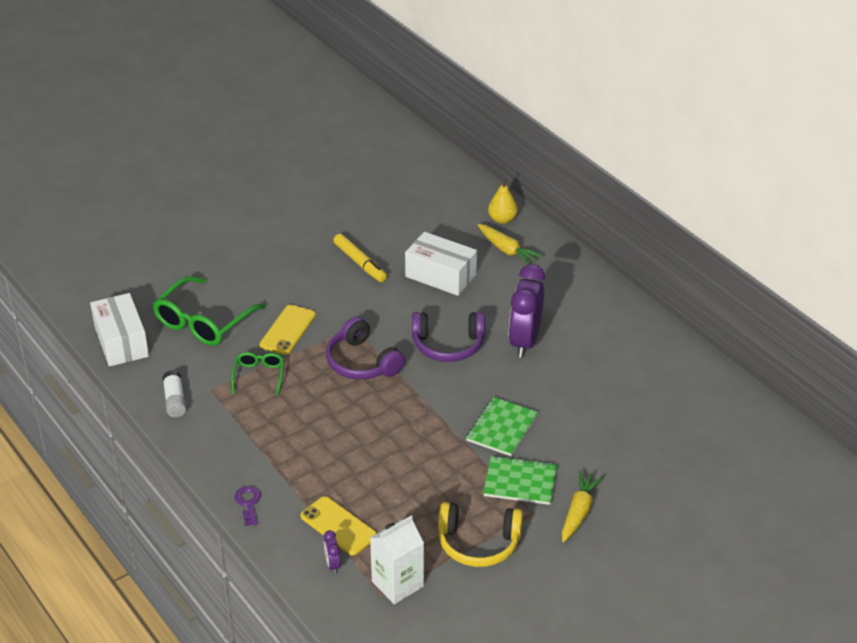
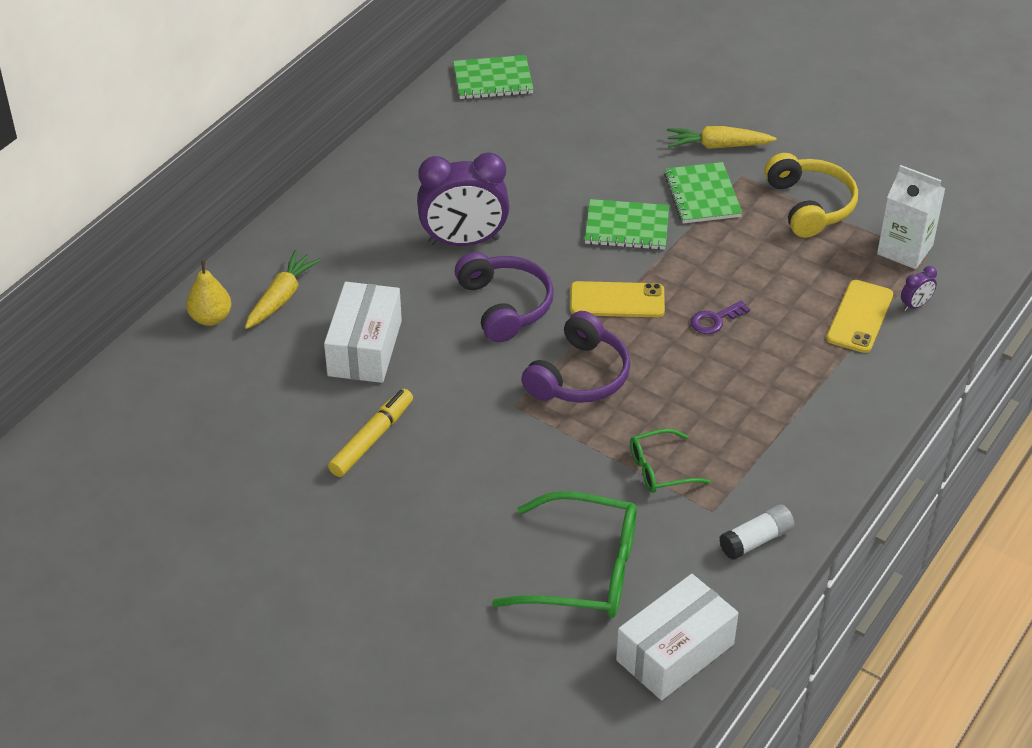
camera: 110 degrees left, 5 degrees up
purple key [235,486,261,526] -> purple key moved to [690,300,750,334]
yellow phone [259,305,316,355] -> yellow phone moved to [570,281,665,317]
none -> green notebook [453,55,534,99]

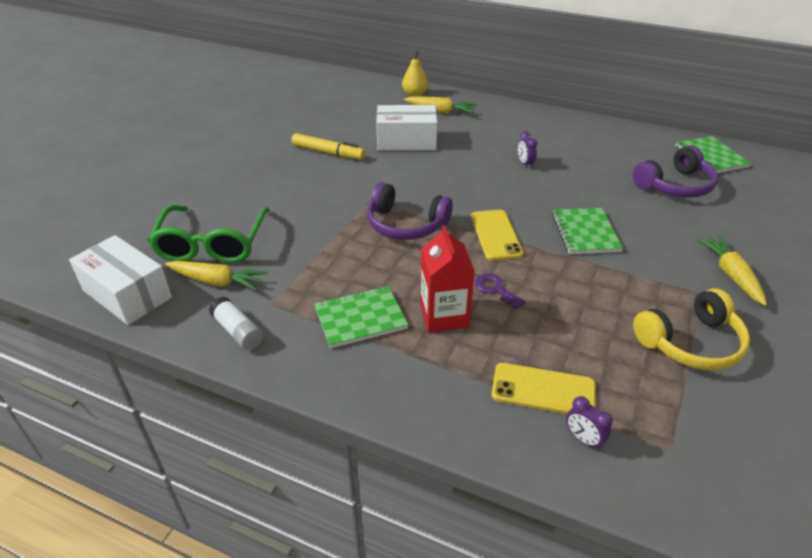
camera: 80 degrees right, 5 degrees down
purple clock [417,152,510,246] -> purple clock [518,131,537,169], size x0.41
purple headphones [455,252,554,342] -> purple headphones moved to [633,145,718,198]
green glasses [630,429,711,493] -> none
green notebook [664,162,742,223] -> green notebook moved to [314,286,408,348]
white carton [877,165,946,269] -> none
none -> yellow carrot [165,261,267,291]
none -> red carton [420,225,475,333]

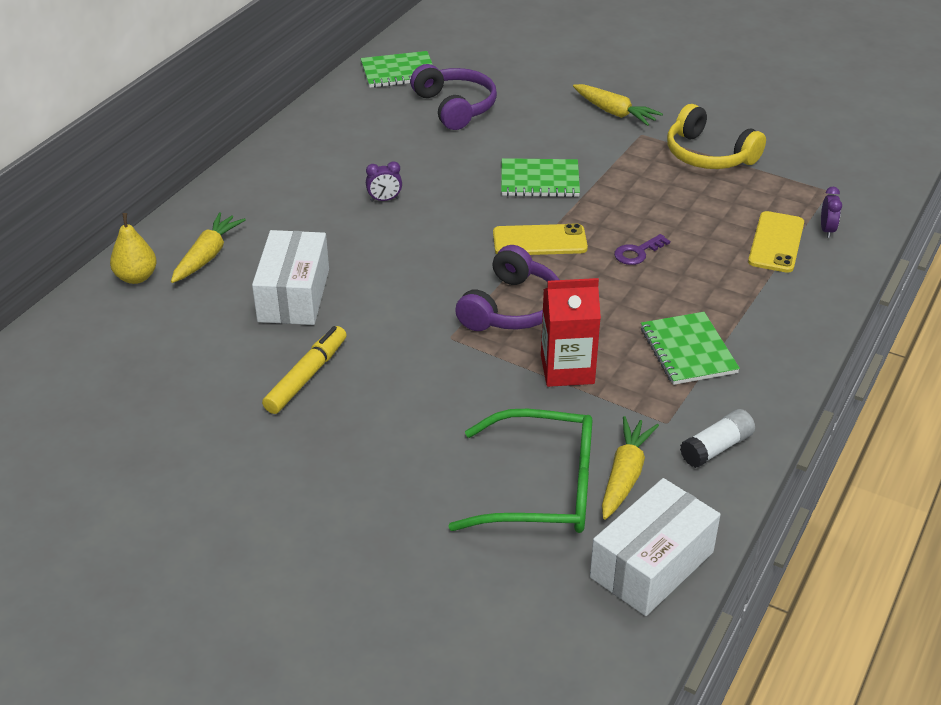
camera: 85 degrees left, 0 degrees up
red carton [420,225,475,333] -> red carton moved to [541,278,601,387]
purple clock [566,396,613,450] -> purple clock turned 45 degrees counterclockwise [821,187,842,238]
yellow headphones [633,288,750,370] -> yellow headphones turned 150 degrees clockwise [667,104,766,169]
yellow carrot [696,235,767,306] -> yellow carrot turned 135 degrees counterclockwise [573,84,663,126]

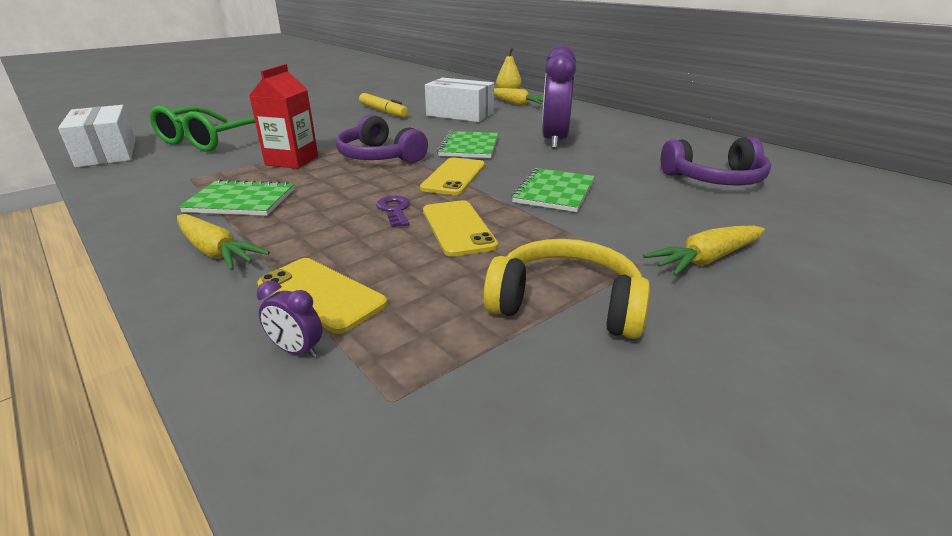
camera: 110 degrees right, 10 degrees down
green notebook [361,51,433,88] -> green notebook moved to [437,131,498,158]
purple clock [366,161,402,202] -> purple clock [542,45,576,149], size x2.44
yellow carrot [602,416,659,519] -> yellow carrot moved to [177,214,270,270]
yellow headphones [667,104,766,169] -> yellow headphones turned 45 degrees clockwise [483,239,650,339]
white glue stick [680,409,755,468] -> none
none -> yellow phone [423,200,498,257]

